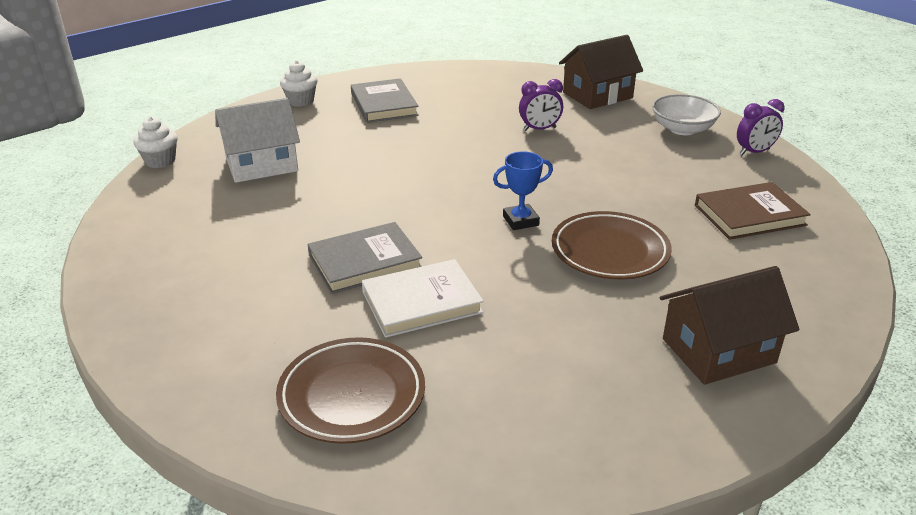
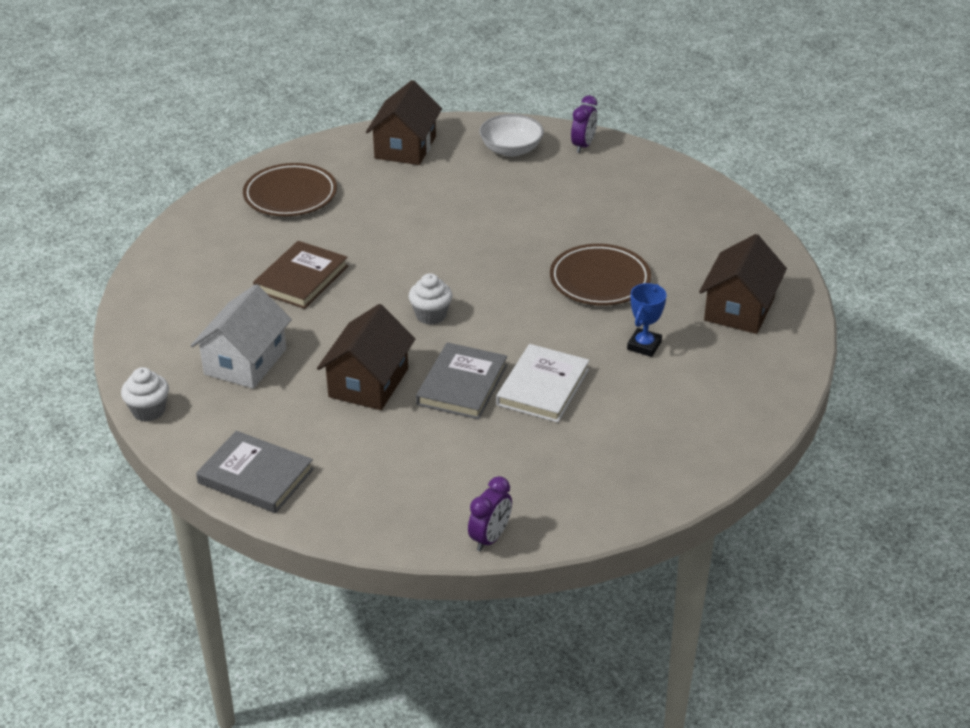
camera: 45 degrees left, 5 degrees up
brown plate [276,337,425,444] -> brown plate moved to [243,163,337,216]
white cupcake [280,60,317,107] -> white cupcake moved to [409,273,452,325]
grey book [351,78,419,123] -> grey book moved to [196,431,314,513]
blue trophy [493,151,553,230] -> blue trophy moved to [627,283,667,357]
purple clock [519,79,563,131] -> purple clock moved to [468,476,512,551]
brown book [695,182,811,240] -> brown book moved to [253,241,348,309]
none -> brown house [317,304,415,410]

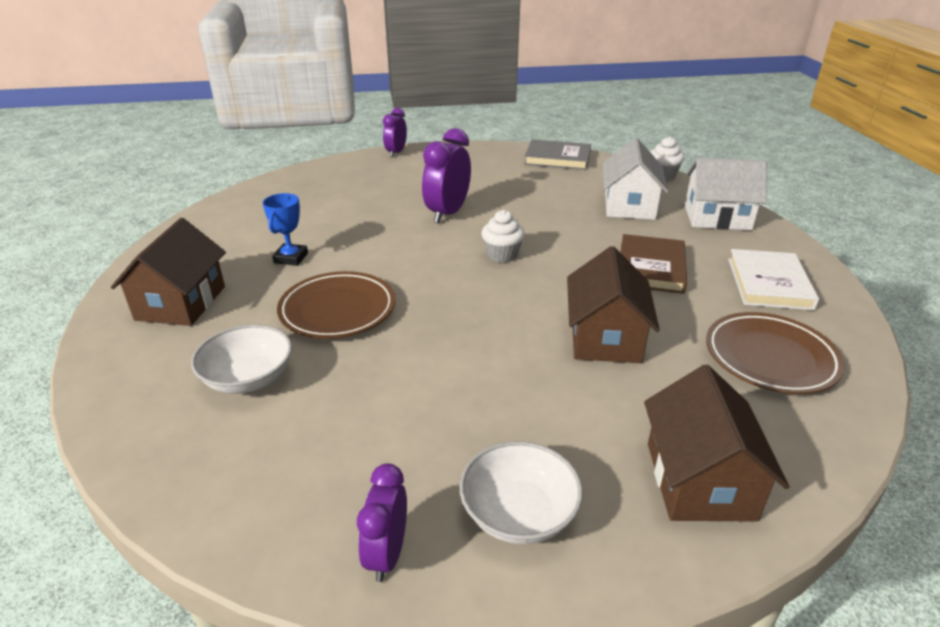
camera: 165 degrees right, 5 degrees down
brown house [317,304,415,410] -> brown house moved to [567,246,660,363]
grey book [416,342,507,419] -> purple clock [422,128,471,223]
white book [496,344,589,423] -> white book moved to [728,249,819,310]
none -> white bowl [191,324,292,394]
none -> white house [685,158,767,230]

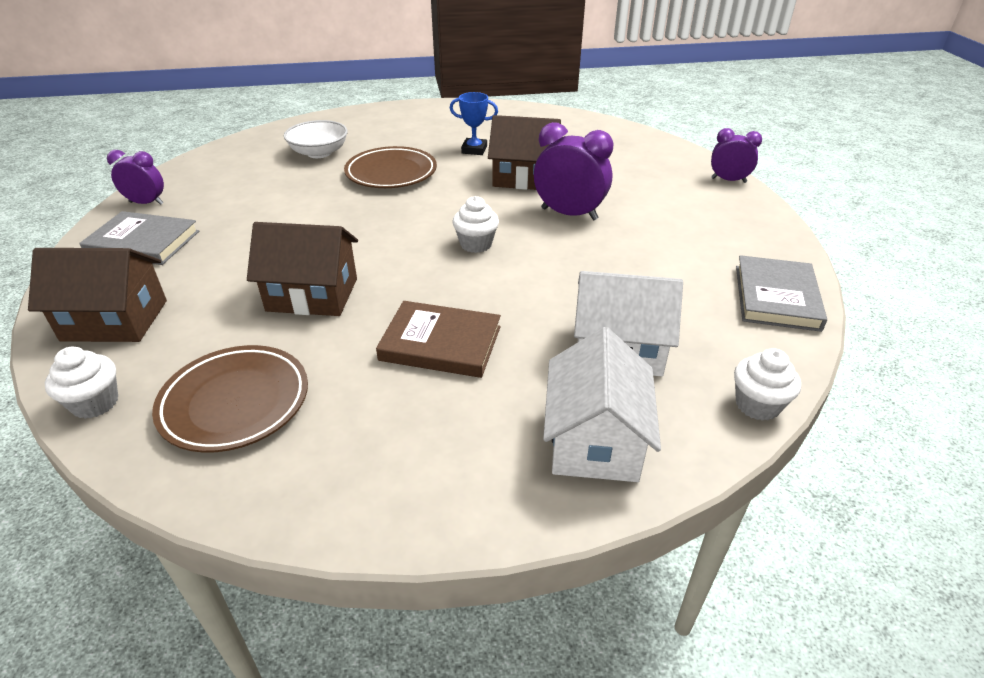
camera: 90 degrees right, 5 degrees up
brown house [111,218,226,326] -> brown house moved to [488,115,561,190]
white bowl [460,441,583,544] -> grey book [79,211,199,265]
white book [728,249,819,310] -> none
none -> white cupcake [45,347,118,419]

